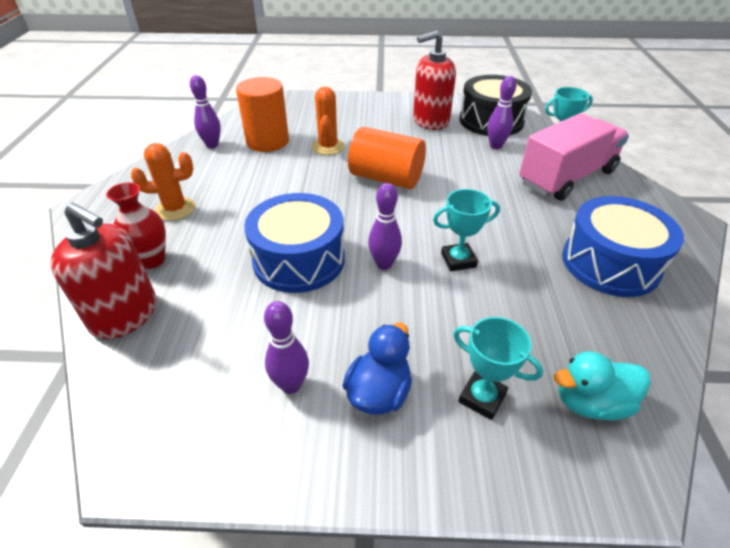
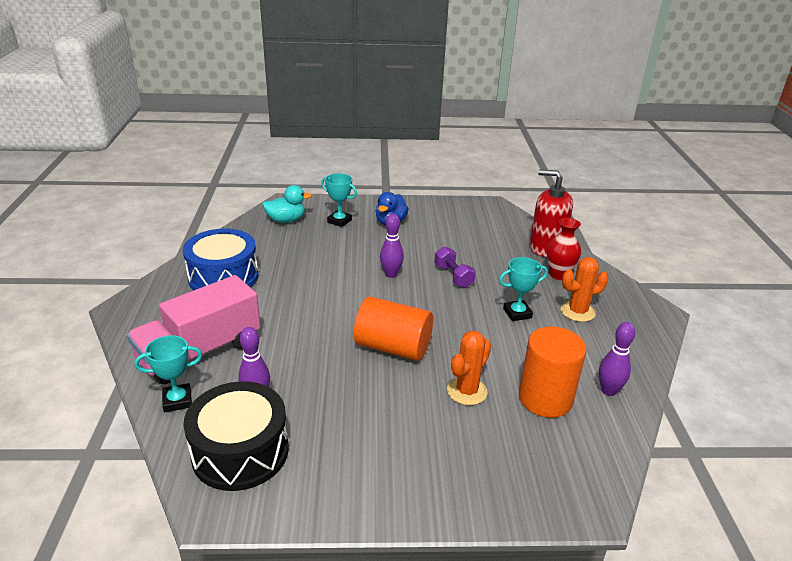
camera: 175 degrees right, 10 degrees down
blue drum [244,193,345,293] -> purple dumbbell [434,246,476,288]
purple bowling pin [264,301,309,394] -> none
orange cactus [312,87,345,155] -> orange cactus turned 45 degrees clockwise [447,330,491,405]
red soap dispenser [413,31,456,130] -> none
turquoise trophy [433,189,500,271] -> turquoise trophy moved to [499,257,548,321]

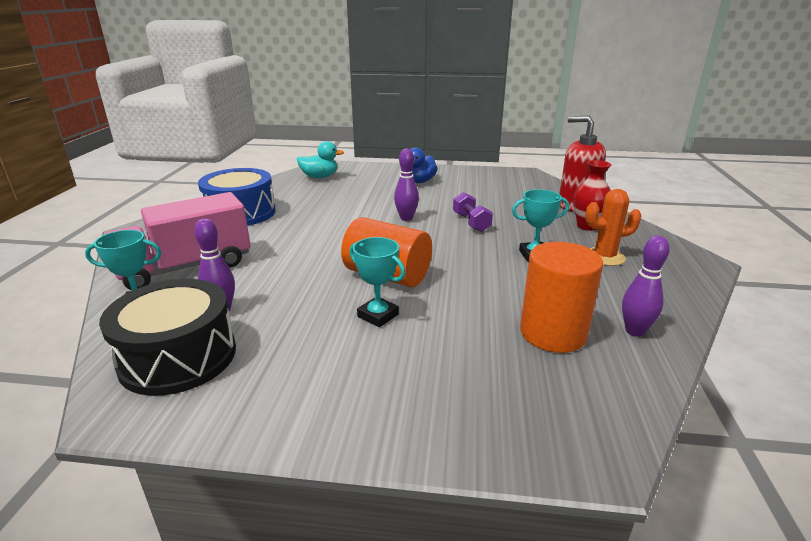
camera: 10 degrees right, 5 degrees down
turquoise trophy [321,173,357,227] -> turquoise trophy moved to [350,237,406,327]
orange cactus [447,330,491,405] -> none

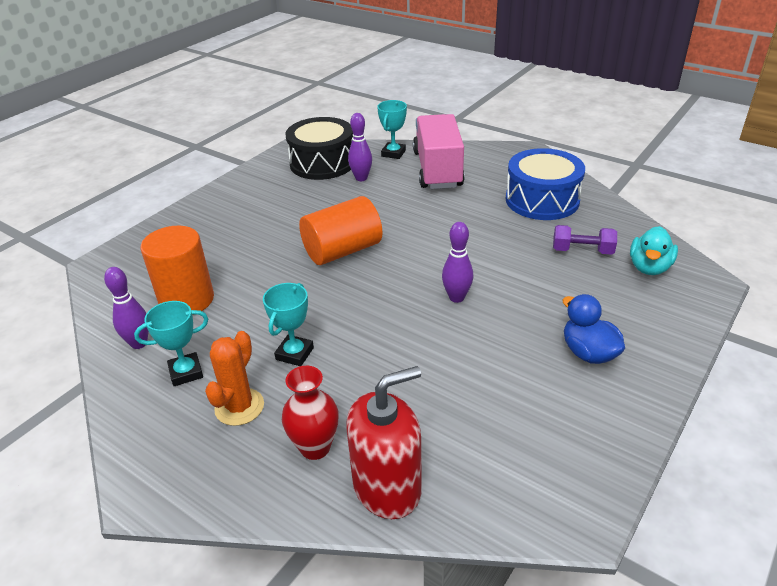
camera: 120 degrees right, 10 degrees up
turquoise trophy [350,237,406,327] -> turquoise trophy moved to [134,301,208,386]
purple dumbbell [453,192,493,232] -> purple dumbbell moved to [553,225,617,255]

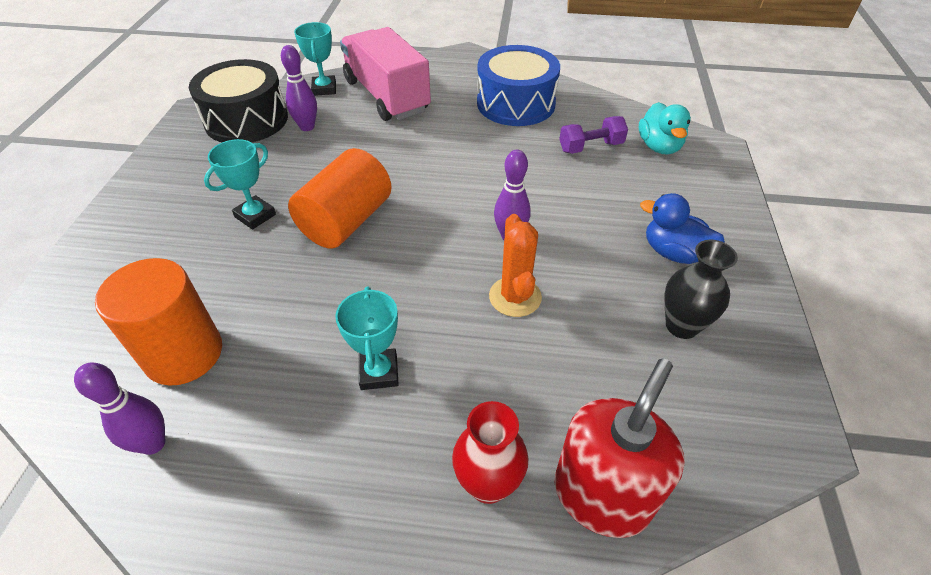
camera: 30 degrees left, 10 degrees up
turquoise trophy [134,301,208,386] -> turquoise trophy moved to [204,139,276,230]
orange cactus [205,331,264,426] -> orange cactus moved to [489,214,542,317]
none -> black vase [664,240,738,339]

